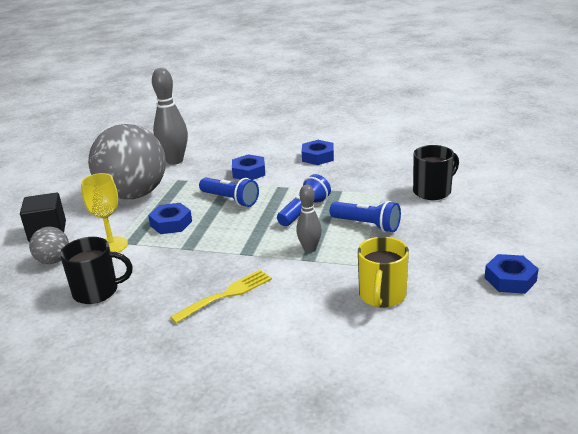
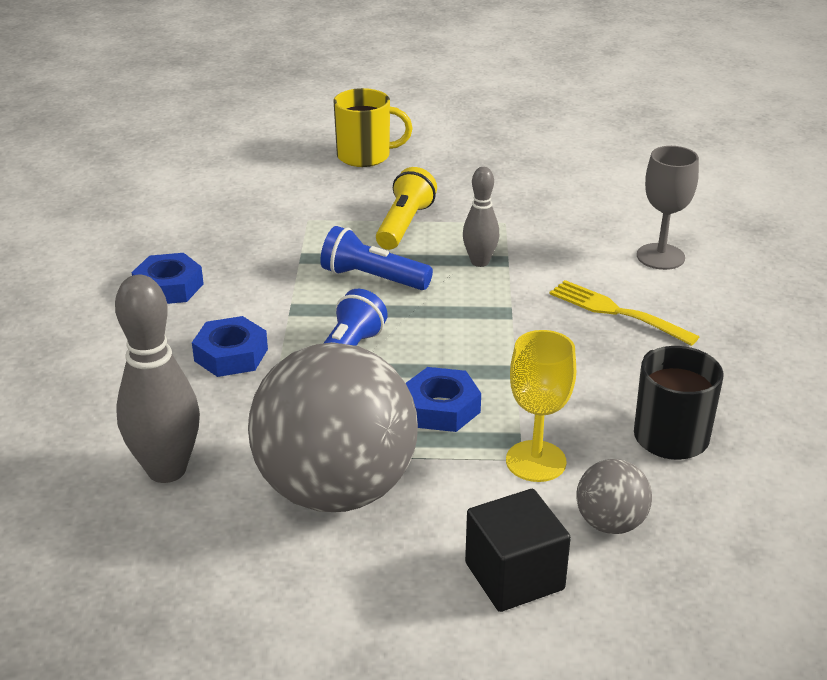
camera: 105 degrees left, 5 degrees up
blue flashlight [330,201,401,233] -> yellow flashlight [376,167,437,250]
yellow mug [358,237,409,308] -> yellow mug moved to [333,88,413,167]
black mug [413,145,459,200] -> none
blue nut [485,254,539,294] -> none
none -> grey goblet [637,146,699,270]

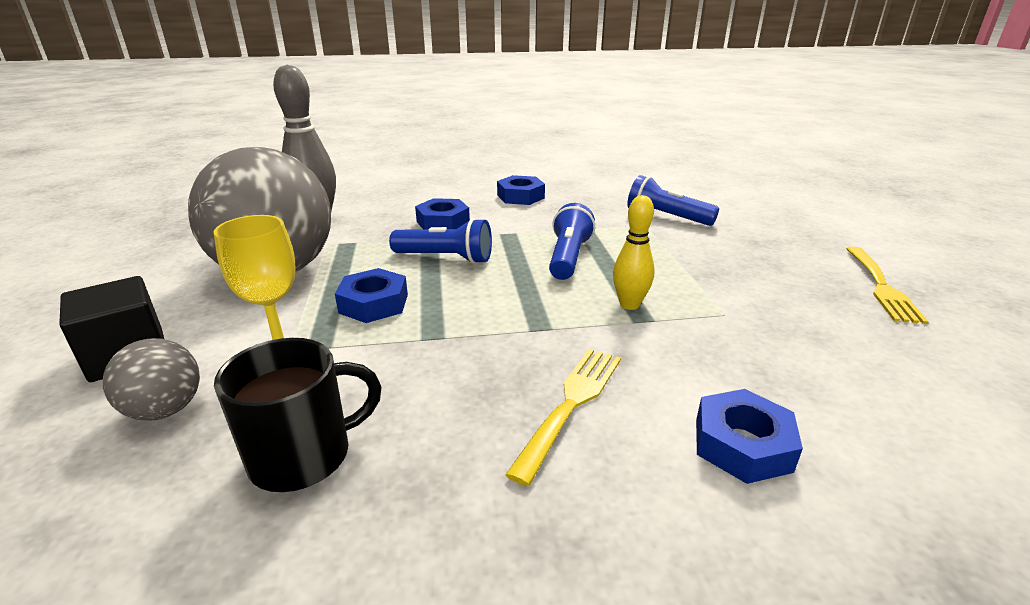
camera: 80 degrees right, 5 degrees down
yellow mug [333,88,413,167] -> none
yellow flashlight [376,167,437,250] -> none
grey bowling pin [463,167,499,267] -> yellow bowling pin [613,195,655,310]
grey goblet [637,146,699,270] -> blue nut [696,389,803,484]
none -> blue flashlight [627,175,719,226]
none -> yellow fork [846,247,929,324]

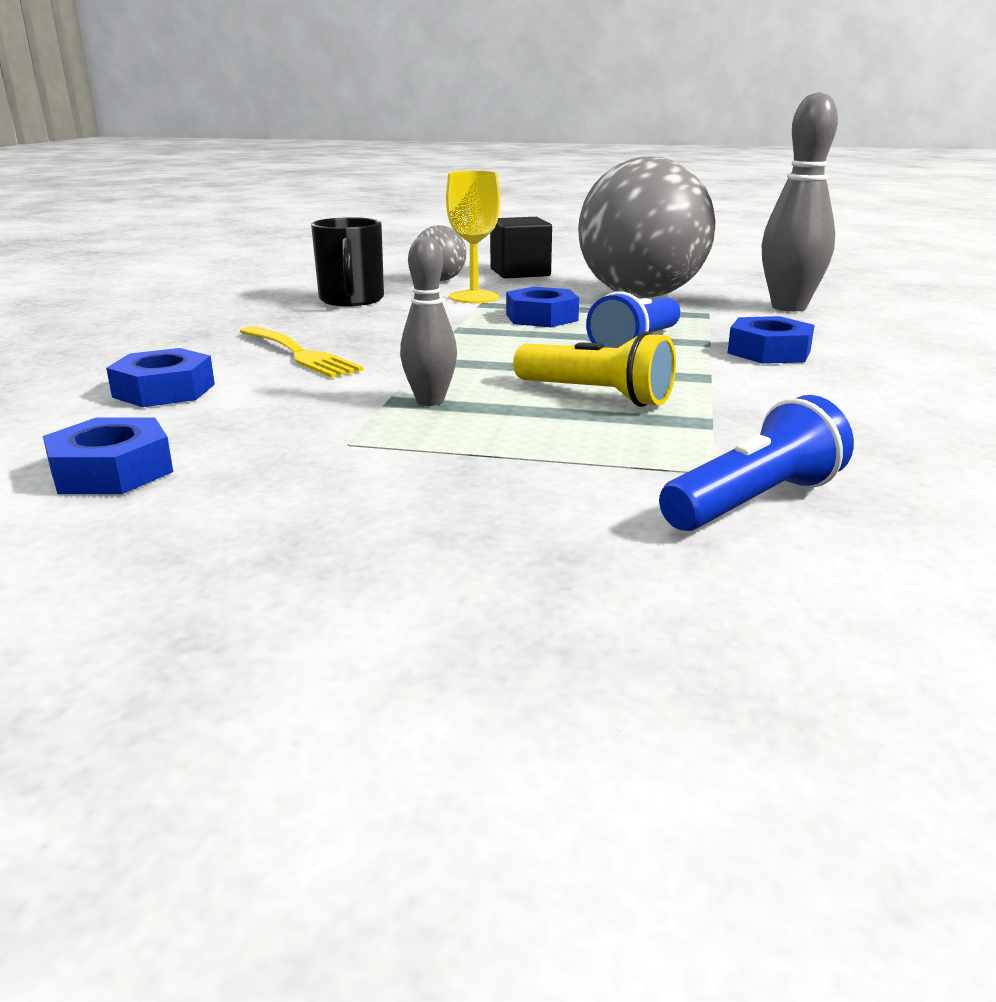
camera: 110 degrees right, 5 degrees down
blue nut [497,175,545,205] -> blue nut moved to [43,417,173,494]
blue flashlight [549,203,595,280] -> yellow flashlight [513,331,676,407]
yellow bowling pin [613,195,655,310] -> grey bowling pin [400,236,457,406]
yellow fork [846,247,929,324] -> none

